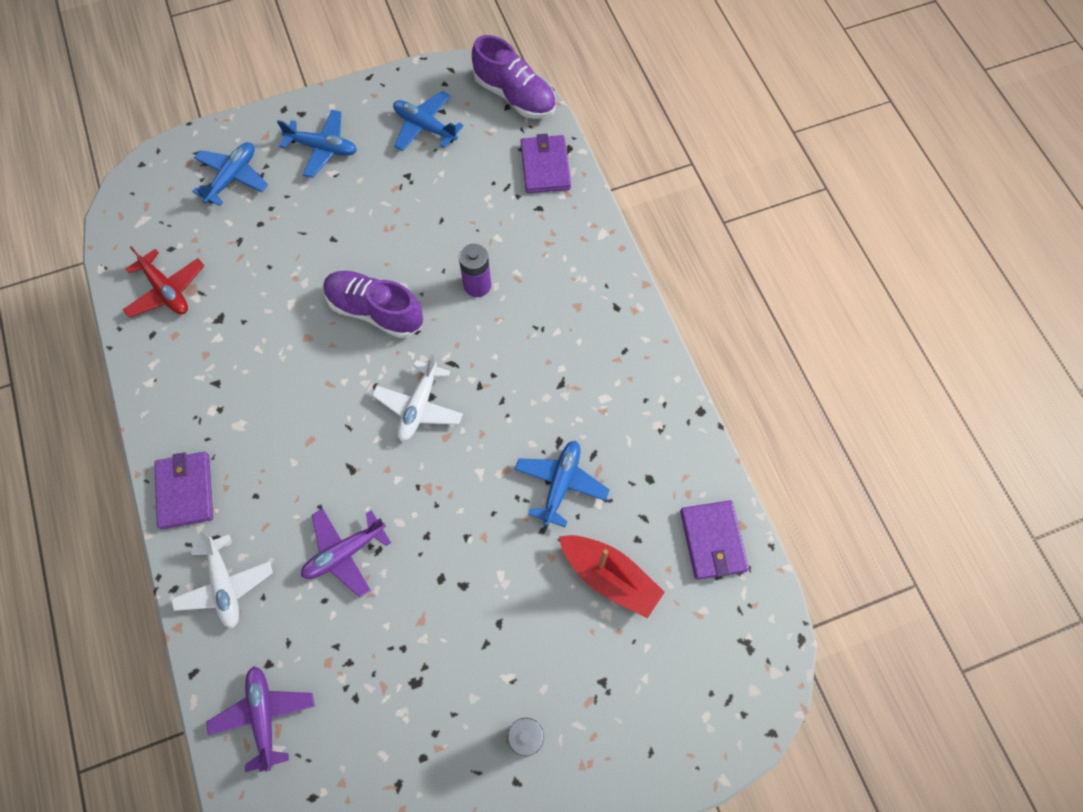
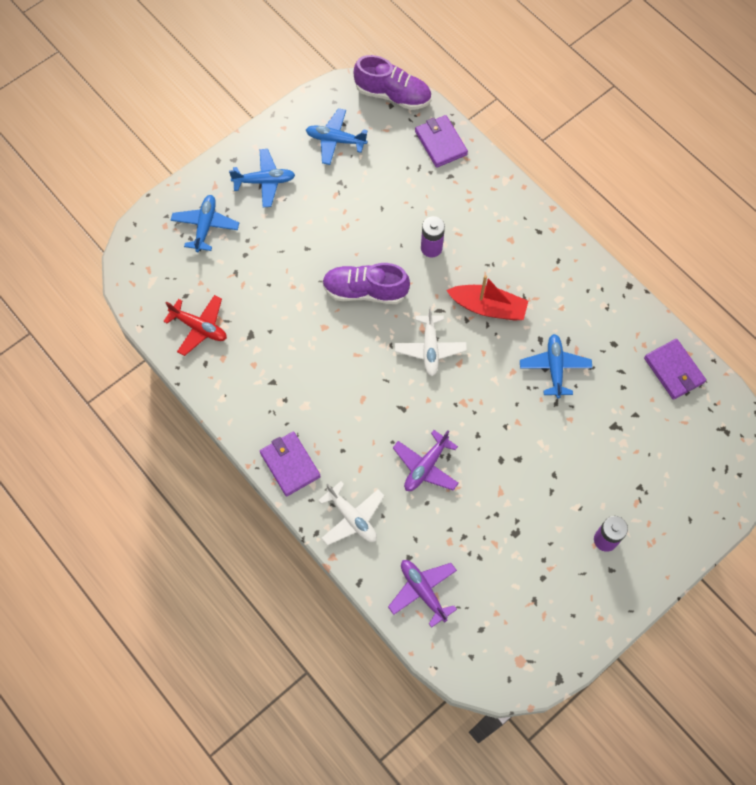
camera: 20 degrees left, 0 degrees up
red boat [559,535,665,618] -> red boat moved to [446,275,528,320]

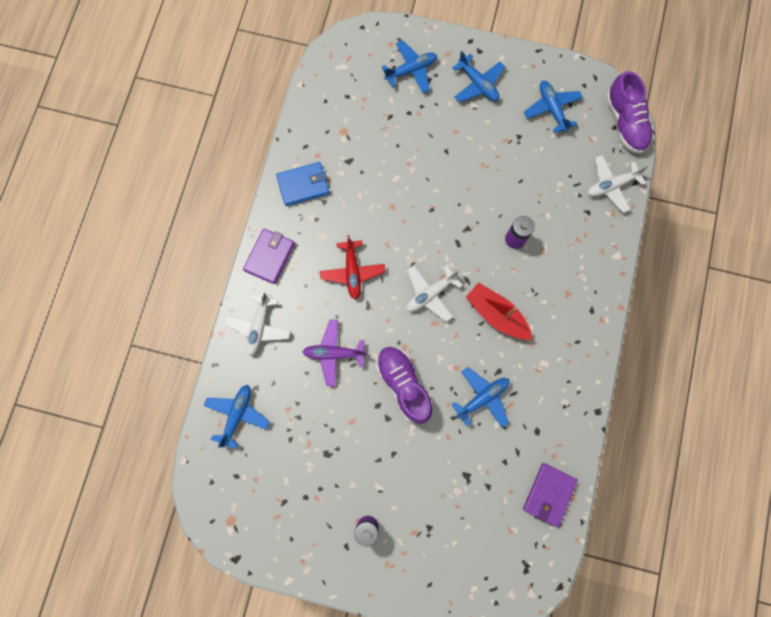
camera: 55 degrees right, 10 degrees up
red plane [163,295,227,356] -> red plane moved to [320,235,385,300]
purple shoe [322,263,410,304] -> purple shoe moved to [376,346,432,424]
purple plane [388,560,457,628] -> blue plane [203,385,270,449]
purple wallet [415,115,468,168] -> white plane [588,155,648,213]
red boat [446,275,528,320] -> red boat turned 150 degrees clockwise [465,282,533,340]
none -> blue wallet [276,162,330,206]

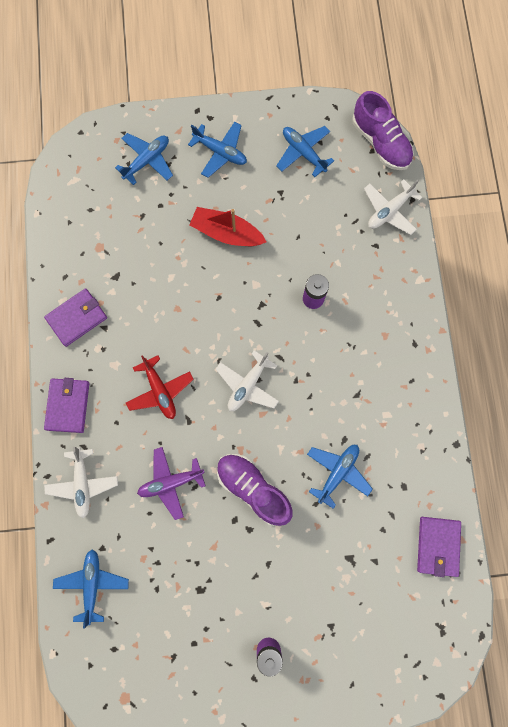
camera: 20 degrees left, 0 degrees up
blue wallet [276,162,330,206] -> purple wallet [44,288,107,347]
red boat [465,282,533,340] -> red boat moved to [189,207,266,246]

